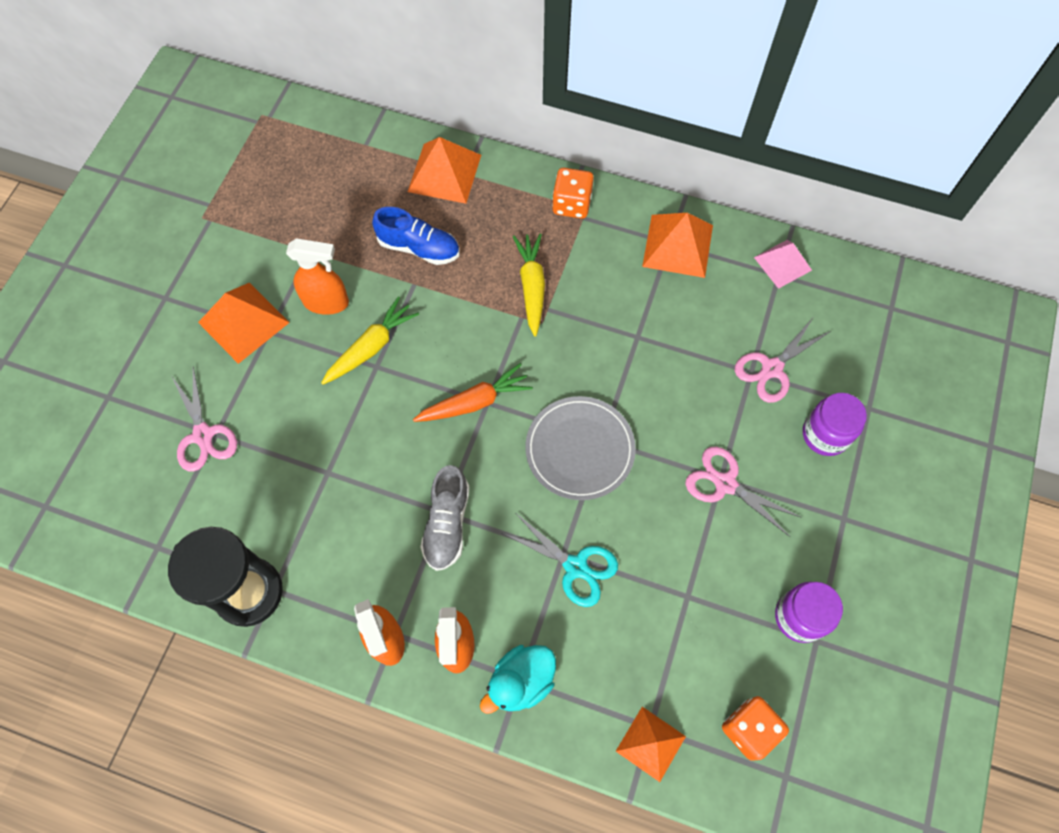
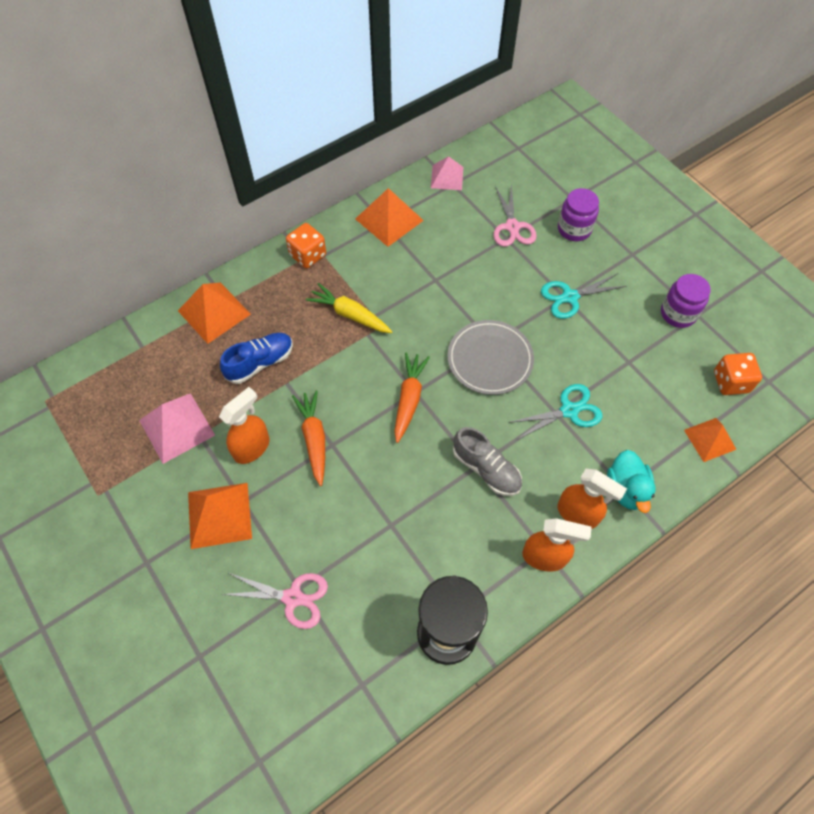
camera: 55 degrees left, 5 degrees down
yellow carrot [321,296,419,385] -> orange carrot [292,390,325,486]
pink scissors [685,447,800,537] -> turquoise scissors [541,273,627,319]
none -> pink pyramid [139,393,215,464]

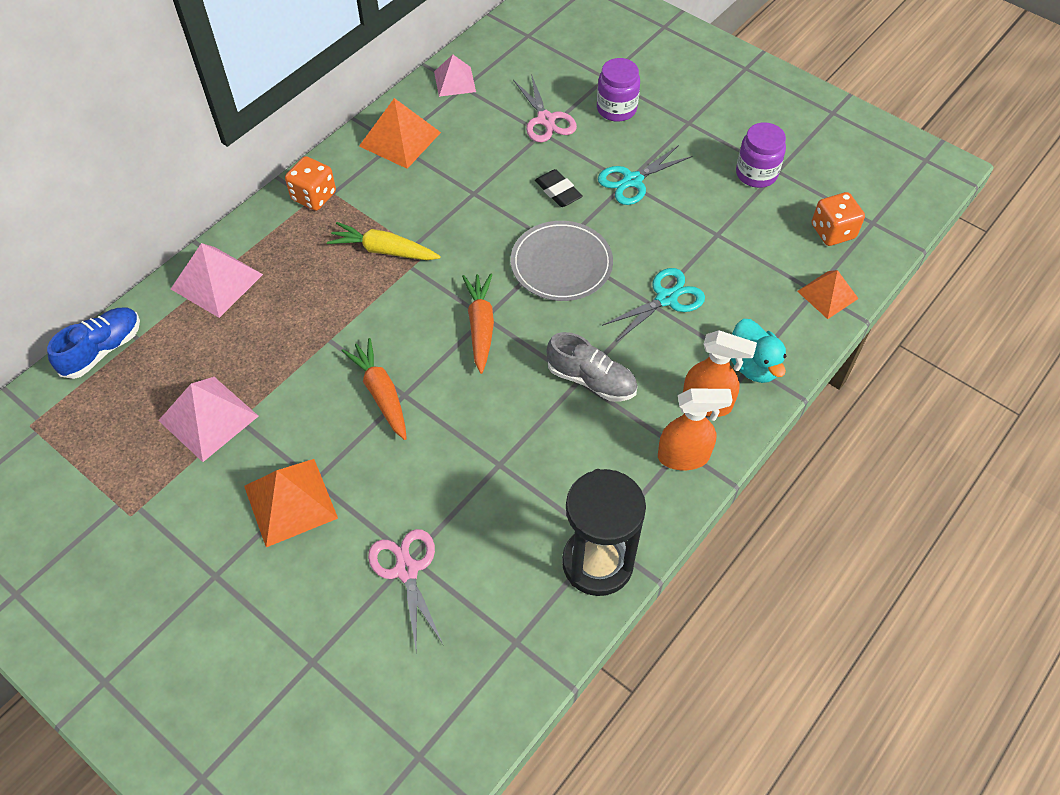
camera: 15 degrees left, 5 degrees down
orange pyramid [178,283,251,344] -> pink pyramid [171,243,263,318]
orange spray bottle [219,387,269,464] -> none
blue shoe [220,333,293,384] -> blue shoe moved to [47,307,140,379]
pink scissors [221,572,328,629] -> pink scissors turned 105 degrees counterclockwise [368,529,444,652]
none -> black eraser [535,169,582,207]

